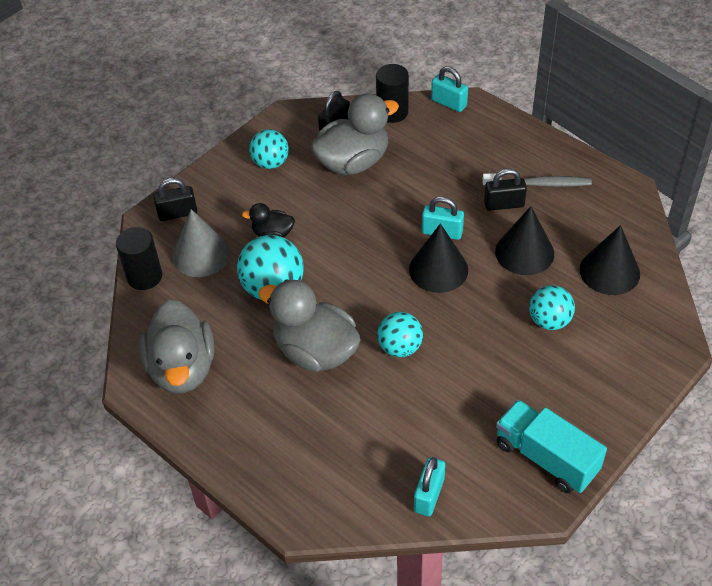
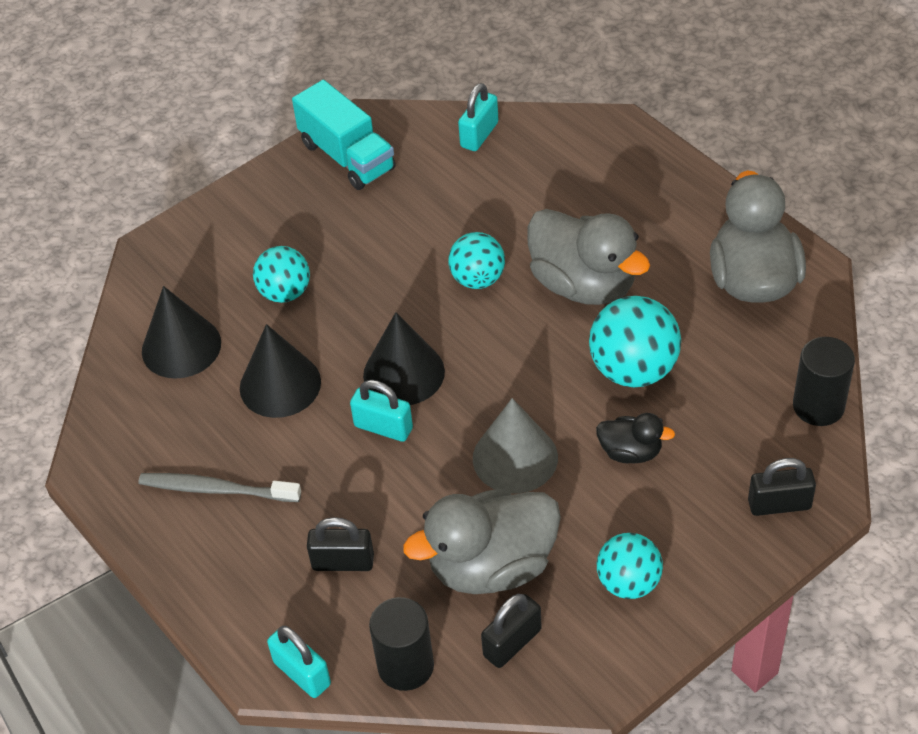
camera: 170 degrees left, 0 degrees up
grey cone [172,209,230,277] -> grey cone moved to [473,398,558,493]
black padlock [484,169,527,211] -> black padlock moved to [307,517,374,571]

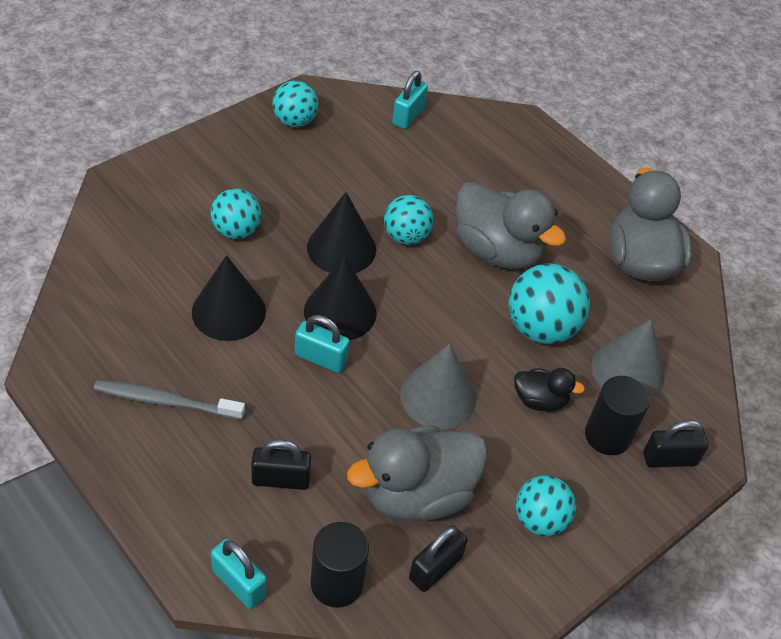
camera: 10 degrees left, 0 degrees up
black cone [142,286,221,379] -> black cone moved to [307,192,376,273]
turquoise truck [292,80,396,190] -> turquoise ball [273,81,318,127]
black cylinder [793,337,855,426] -> black cylinder moved to [585,376,650,455]
none -> grey cone [592,319,664,399]

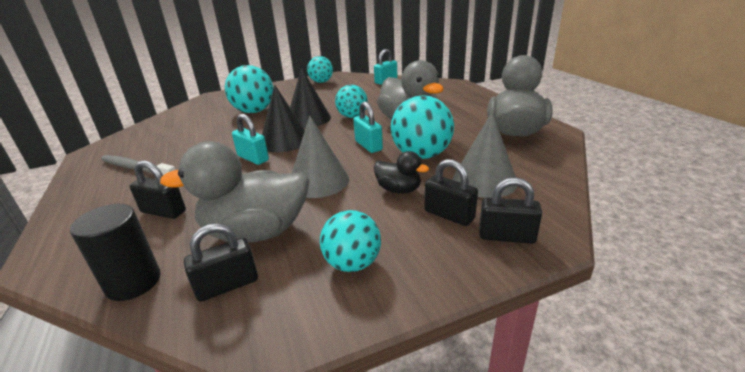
camera: 25 degrees right, 20 degrees down
black cone [192,255,266,341] -> none
turquoise ball [211,189,261,239] -> turquoise ball [225,65,273,113], size x1.52
turquoise padlock [211,539,267,609] -> turquoise padlock moved to [353,101,383,153]
black cylinder [585,376,650,455] -> black padlock [425,159,478,226]

